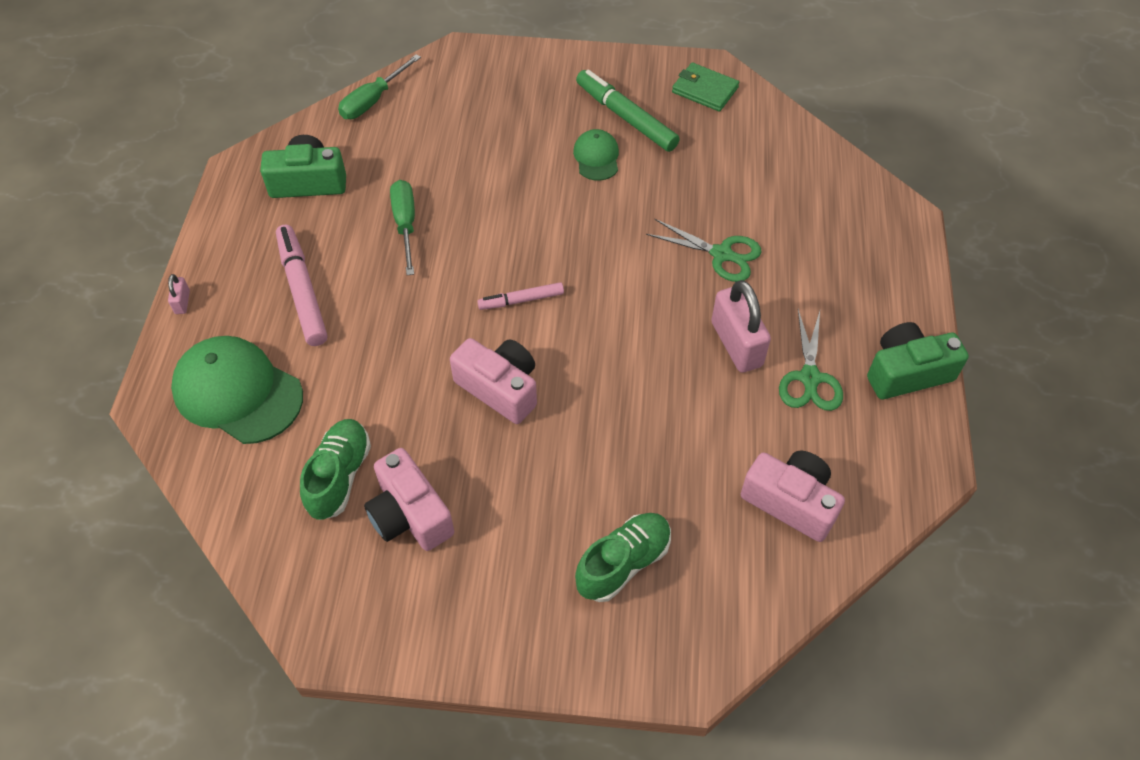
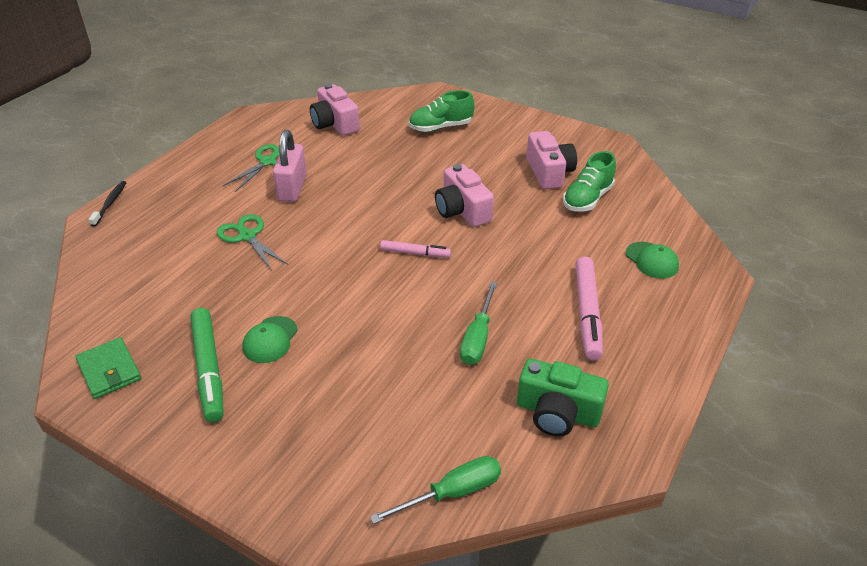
camera: 155 degrees left, 15 degrees down
pink padlock [168,274,190,314] -> none
green cap [171,336,303,444] -> green cap [626,242,679,279], size x0.53
green camera [867,322,969,399] -> none
none -> black toothbrush [88,181,126,227]

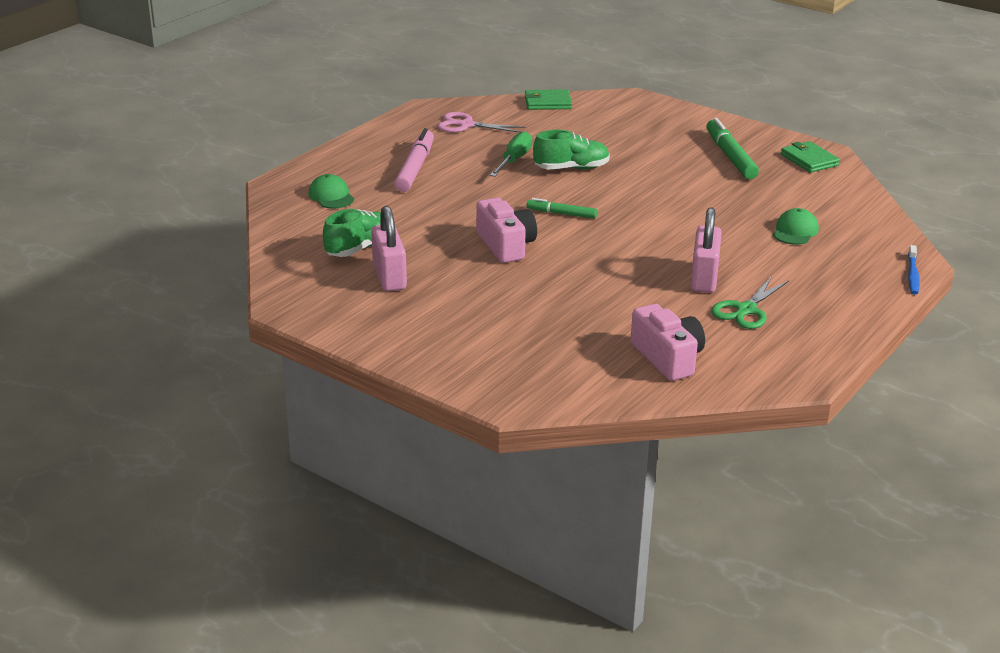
camera: 175 degrees left, 10 degrees down
black toothbrush [88,181,126,227] -> blue toothbrush [908,245,920,294]
green scissors [217,214,288,271] -> none
green cap [242,316,298,363] -> green cap moved to [773,208,819,245]
green screwdriver [370,456,501,524] -> green wallet [525,89,572,110]
pink marker [380,240,451,258] -> green marker [526,198,597,219]
green shoe [409,90,474,132] -> green shoe moved to [533,130,610,170]
green camera [517,359,609,437] -> pink scissors [438,112,526,133]
pink camera [526,131,577,189] -> pink padlock [371,206,407,291]

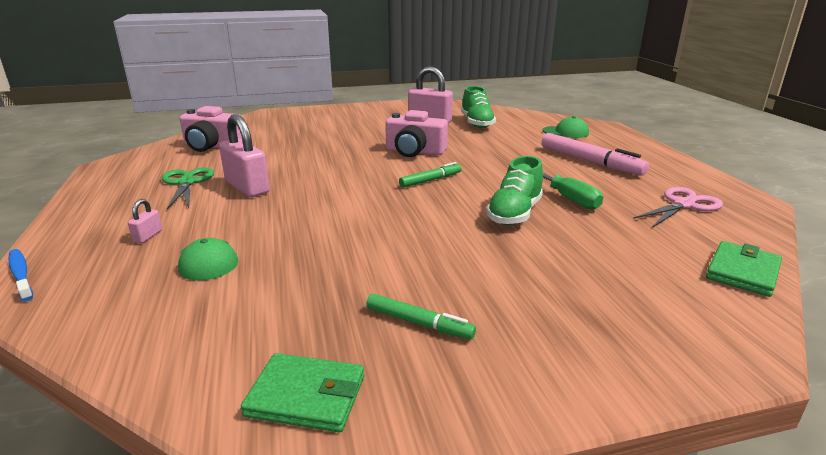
camera: 130 degrees right, 5 degrees down
green marker [706,118,759,179] -> green marker [366,294,476,339], size x0.58
none -> pink padlock [128,199,162,243]

